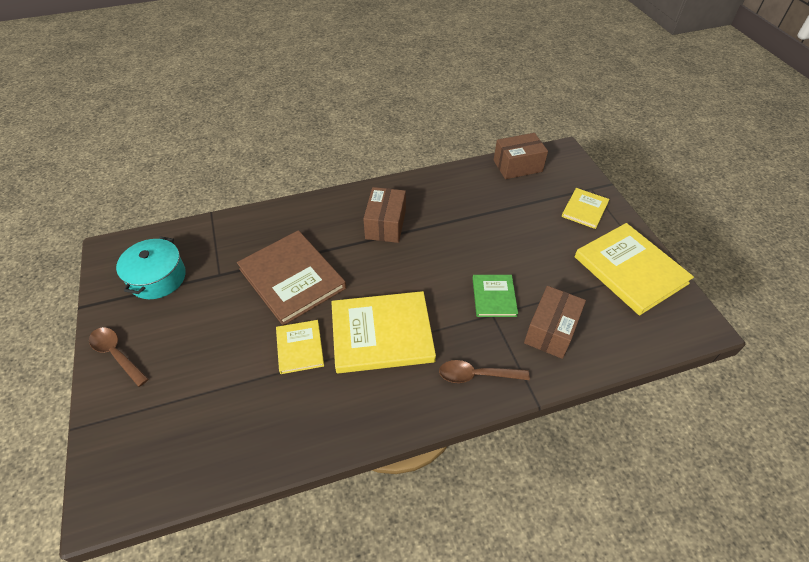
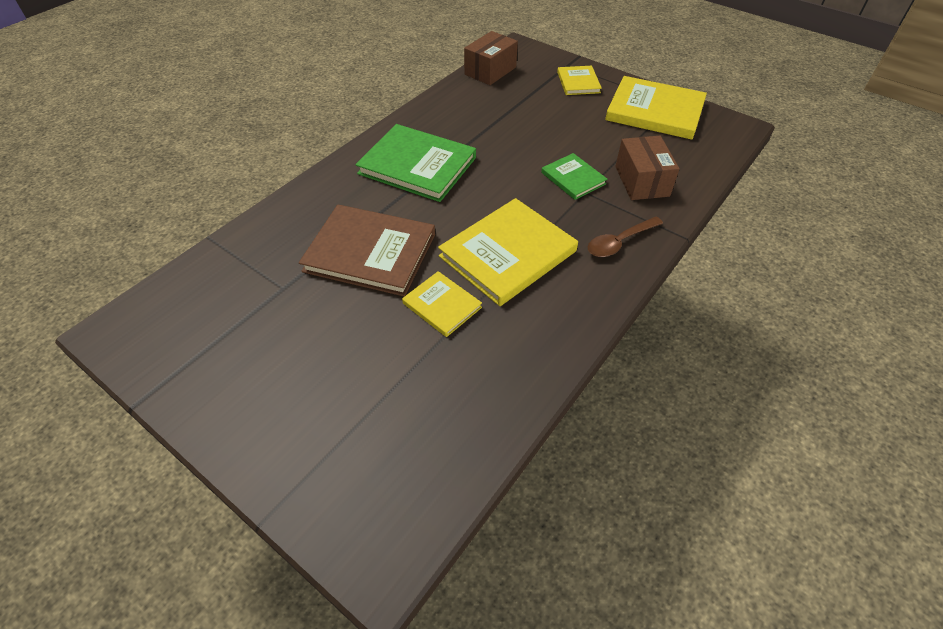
camera: 35 degrees left, 0 degrees up
brown spoon [89,327,149,387] -> none
turquoise pot [116,236,186,299] -> none
brown box [363,187,406,243] -> green book [355,124,476,202]

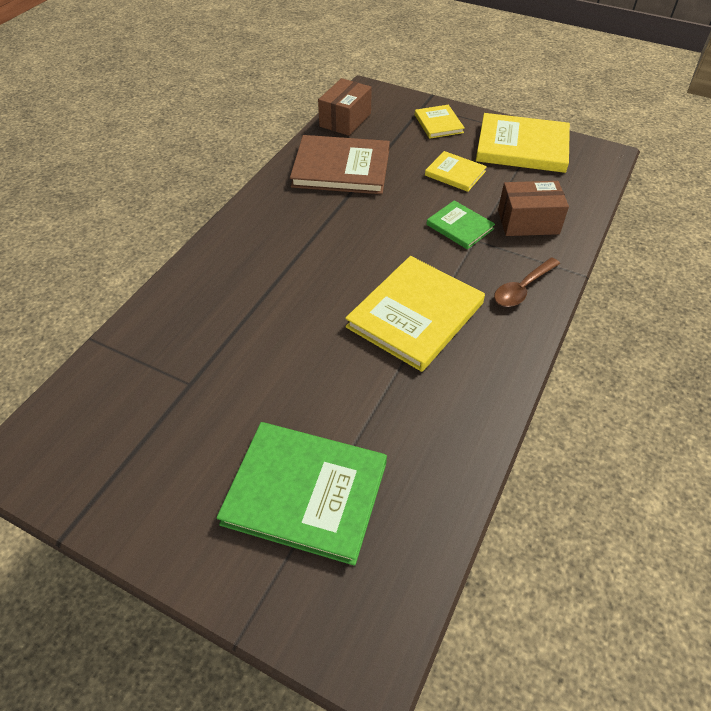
camera: 10 degrees left, 0 degrees up
brown book [299,205,435,296] -> brown book moved to [290,135,390,194]
green book [355,124,476,202] -> green book moved to [217,422,387,566]
yellow book [402,271,482,337] -> yellow book moved to [425,151,487,192]
brown box [615,136,680,200] -> brown box turned 75 degrees counterclockwise [498,181,569,236]

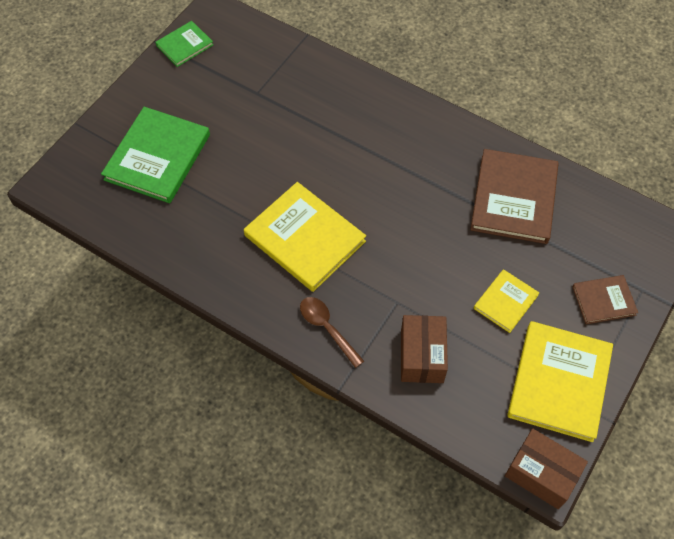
camera: 95 degrees right, 10 degrees up
brown box [318,78,372,136] -> brown box moved to [505,429,588,509]
yellow book [415,105,465,139] -> brown book [572,275,638,324]
green book [426,200,495,249] -> green book moved to [156,21,213,67]

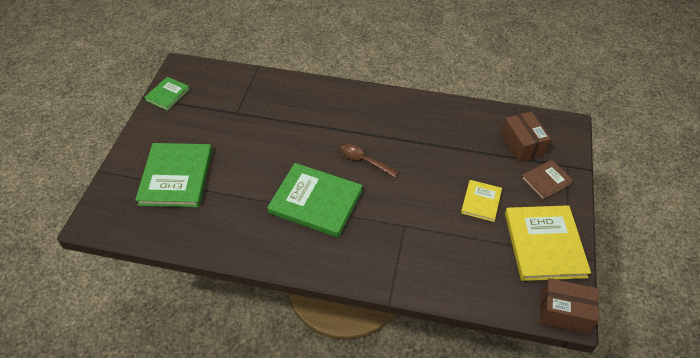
camera: 20 degrees left, 10 degrees down
yellow book [244,182,366,292] -> green book [267,163,363,238]
brown spoon [300,297,364,368] -> brown spoon moved to [340,144,398,177]
brown box [401,315,448,383] -> brown box moved to [501,112,551,162]
brown book [470,149,559,244] -> none

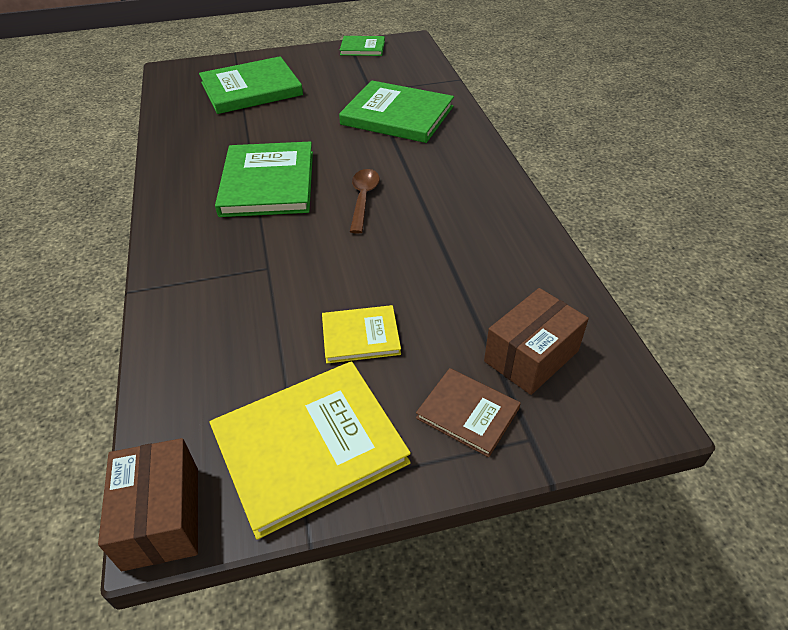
camera: 65 degrees right, 5 degrees down
none -> green book [339,81,454,143]

